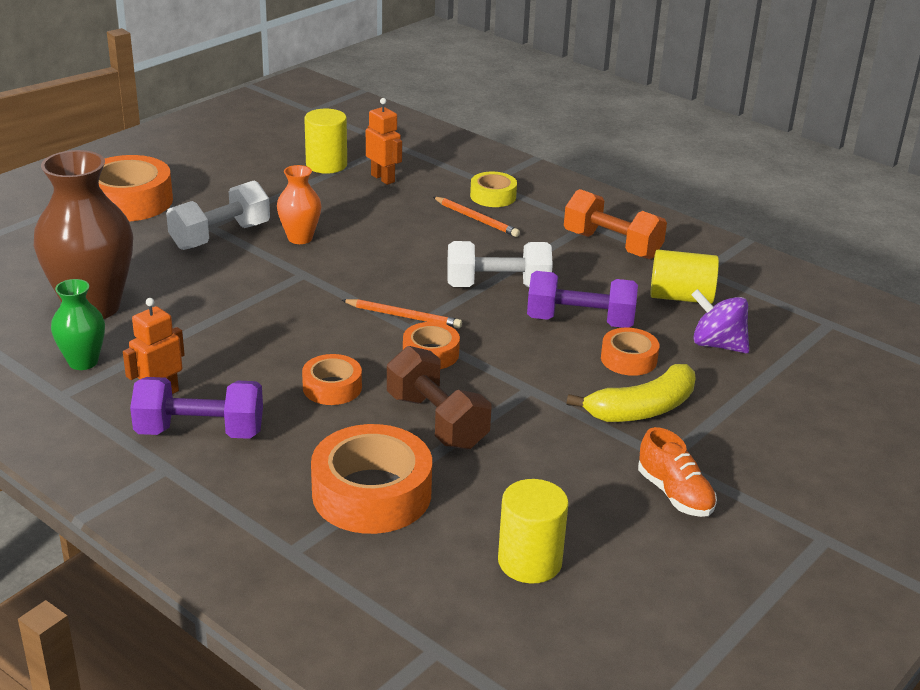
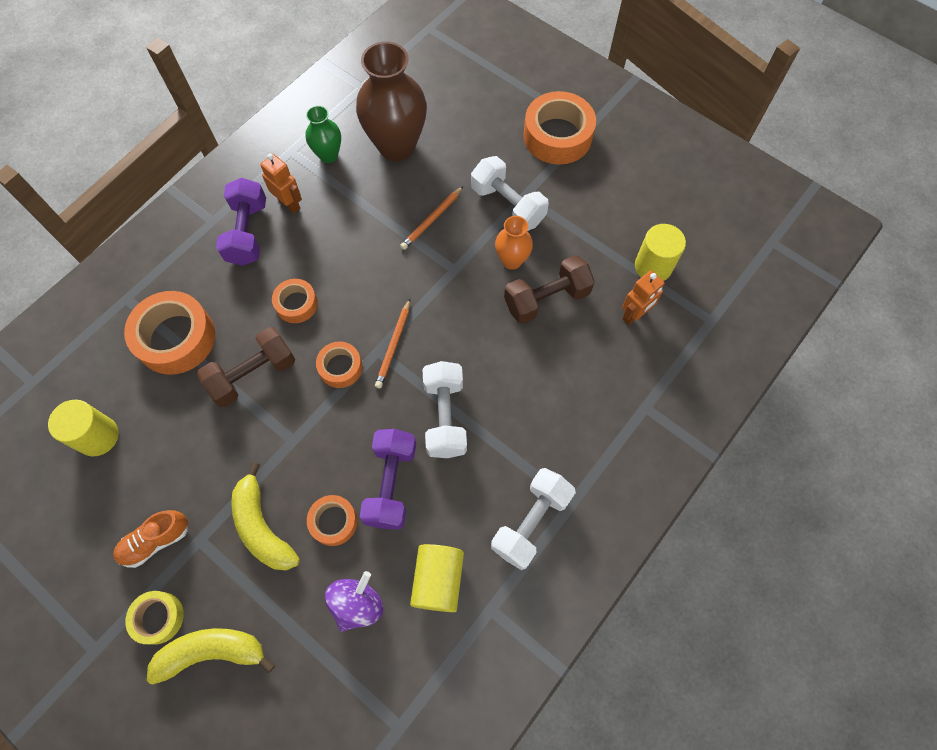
camera: 90 degrees right, 35 degrees up
orange pencil [433,197,520,237] -> orange pencil moved to [400,187,463,250]
yellow tape [470,172,517,207] -> yellow tape moved to [125,591,184,645]
orange dumbbell [564,189,667,259] -> white dumbbell [491,468,576,570]
none -> yellow banana [147,628,275,685]
none -> brown dumbbell [504,255,595,324]

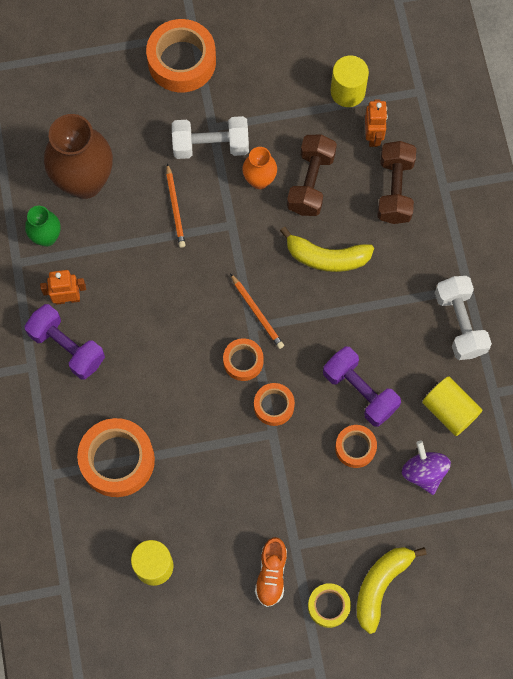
camera: 50 degrees left, 5 degrees up
brown dumbbell [197,327,295,407] -> brown dumbbell moved to [377,141,416,224]
yellow banana [231,462,300,571] -> yellow banana moved to [280,227,374,272]
orange tape [272,279,318,323] -> orange tape moved to [254,383,295,426]
white dumbbell [422,361,467,458] -> none

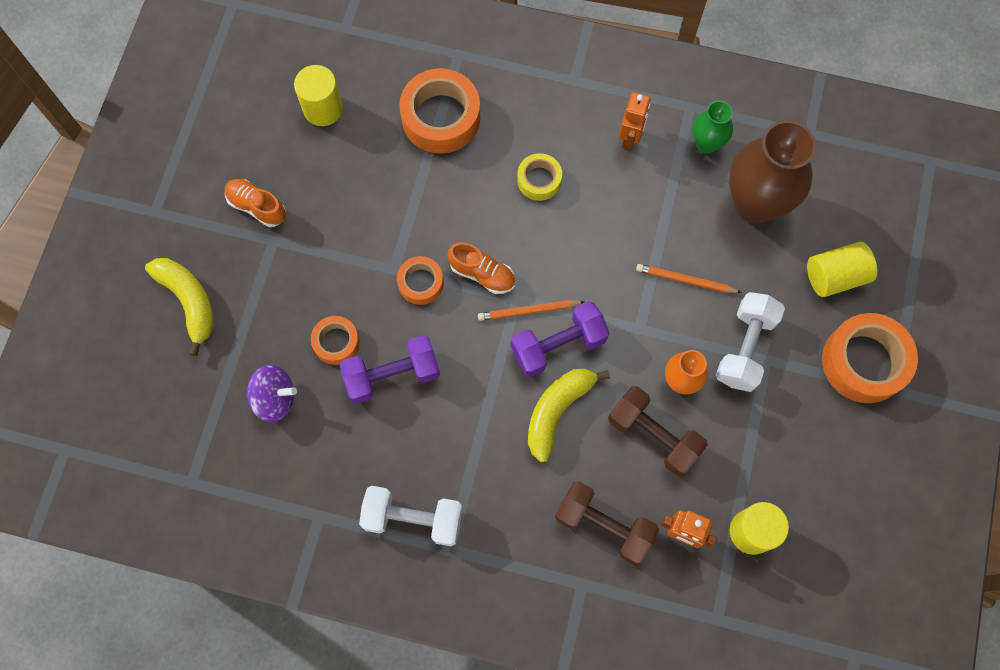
camera: 115 degrees right, 0 degrees up
purple dumbbell [24,304,105,379] -> purple dumbbell moved to [511,301,609,377]
orange tape [223,338,263,381] -> orange shoe [447,242,515,294]
yellow tape [308,583,351,628] -> yellow tape moved to [517,153,562,201]
yellow cylinder [422,376,482,436] -> yellow cylinder moved to [807,242,877,297]

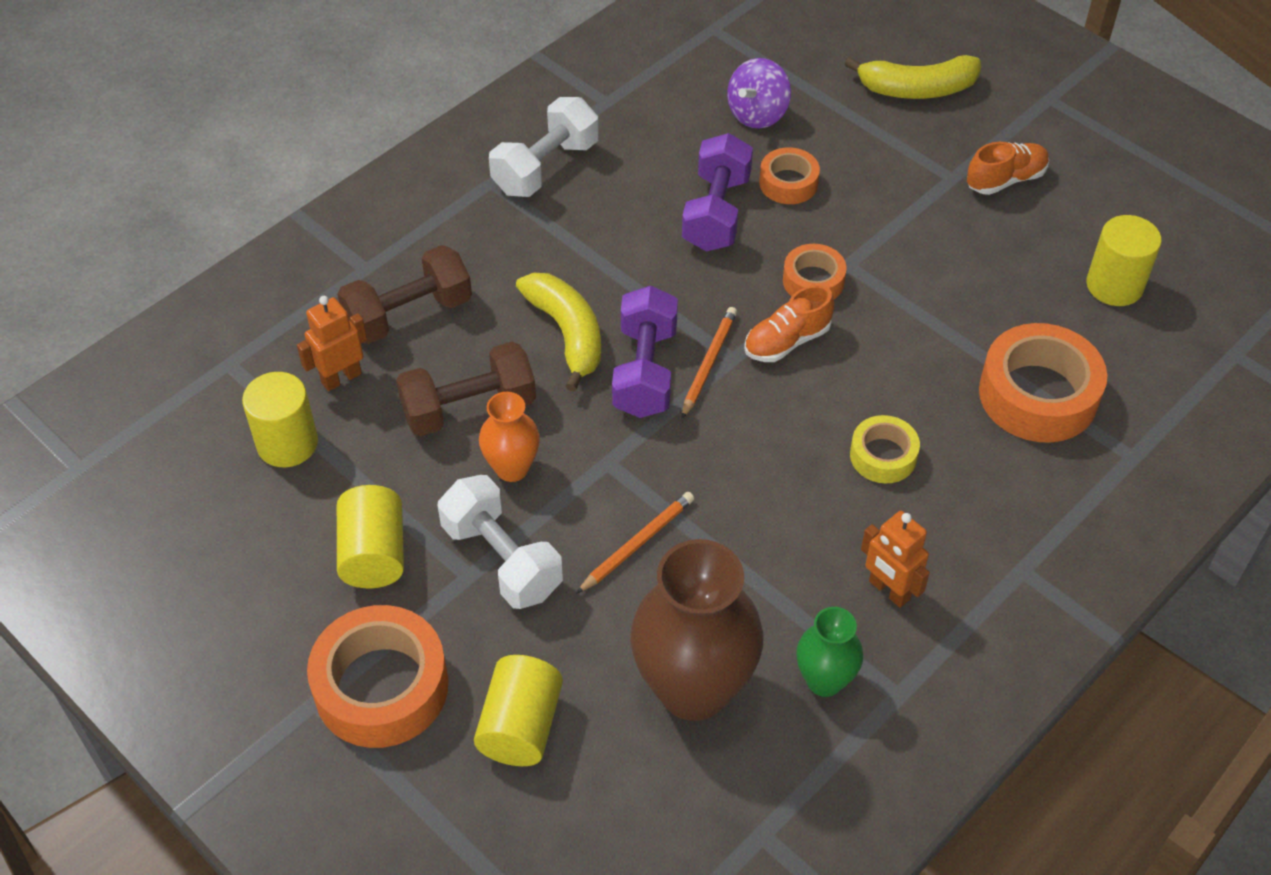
camera: 120 degrees right, 20 degrees down
none -> yellow cylinder [337,485,404,588]

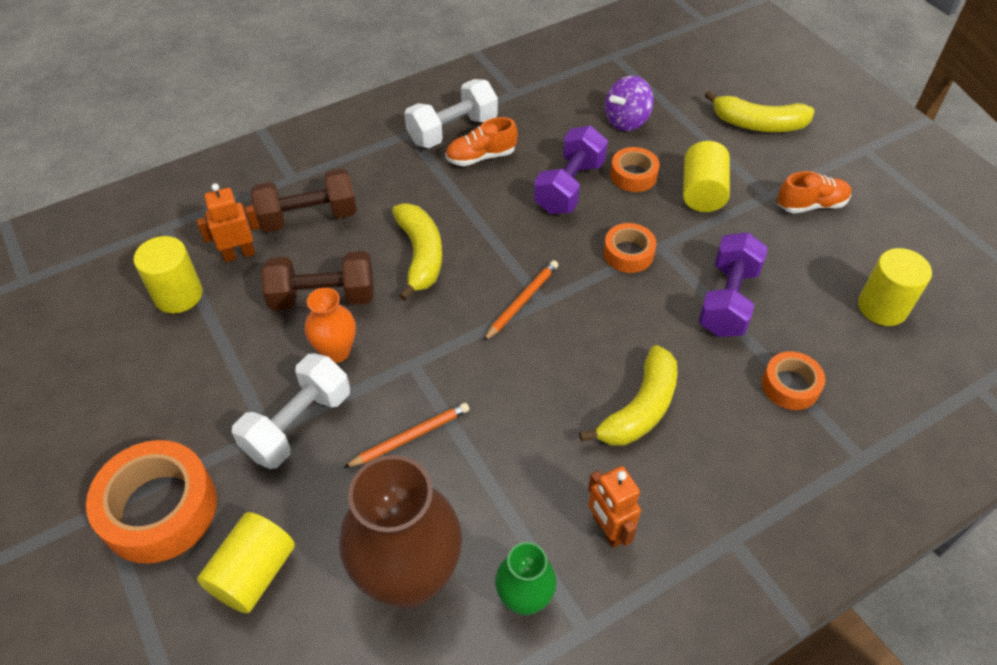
camera: 15 degrees right, 0 degrees up
yellow cylinder [337,485,404,588] -> yellow cylinder moved to [683,141,730,212]
white dumbbell [438,475,563,609] -> white dumbbell turned 60 degrees clockwise [232,353,350,469]
purple dumbbell [612,286,678,418] -> purple dumbbell moved to [698,232,768,337]
orange shoe [744,285,834,362] -> orange shoe moved to [445,117,518,166]
yellow tape [850,415,920,484] -> yellow banana [579,345,678,446]
orange tape [979,323,1107,443] -> orange tape [762,351,825,410], size x0.55

